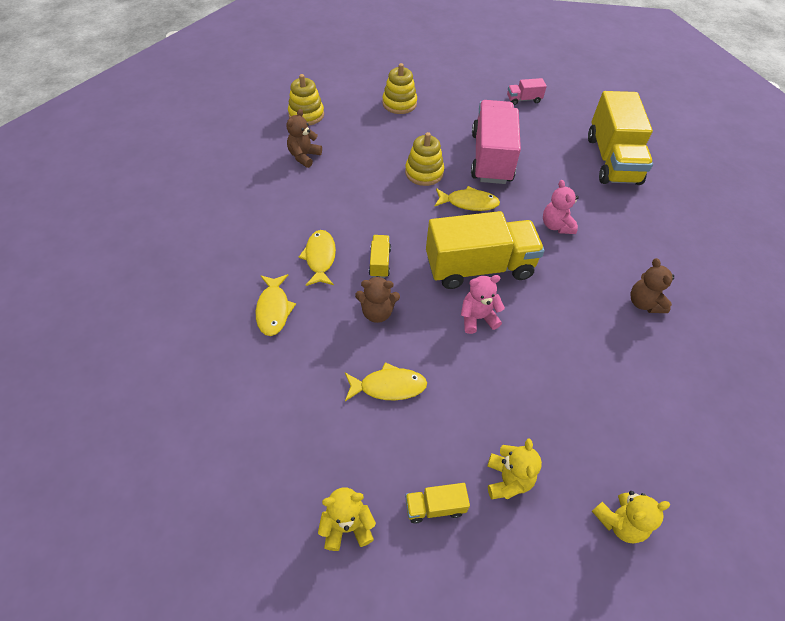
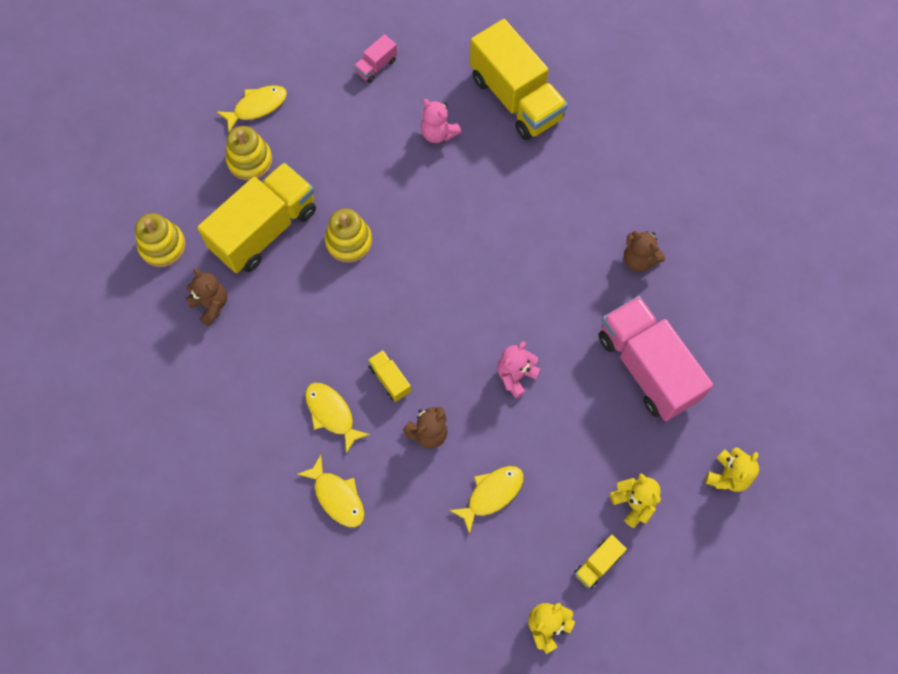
camera: 35 degrees left, 15 degrees up
brown teddy bear [286,109,322,168] -> brown teddy bear turned 150 degrees clockwise [186,268,227,326]
yellow truck [426,211,545,289] -> yellow truck moved to [197,162,316,273]
yellow fish [434,186,500,211] -> yellow fish moved to [217,85,287,132]
pink truck [471,100,521,184] -> pink truck moved to [598,296,713,421]
pink teddy bear [543,180,579,234] -> pink teddy bear moved to [421,99,461,143]

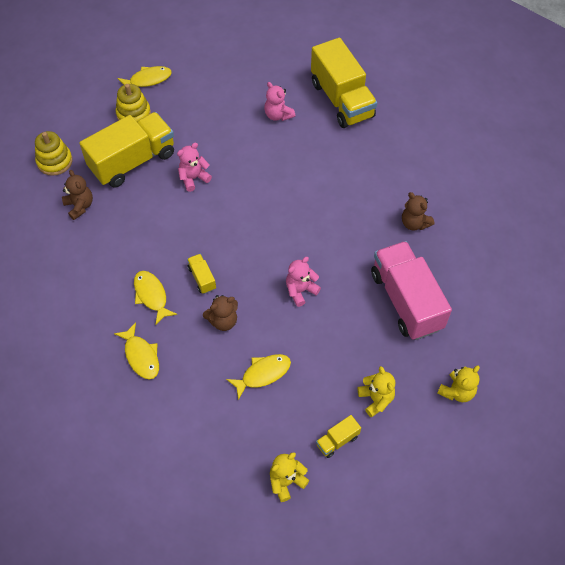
camera: 10 degrees right, 10 degrees down
yellow stacking toy [325,209,372,263] -> pink teddy bear [177,143,212,192]
pink truck [354,34,397,83] -> none

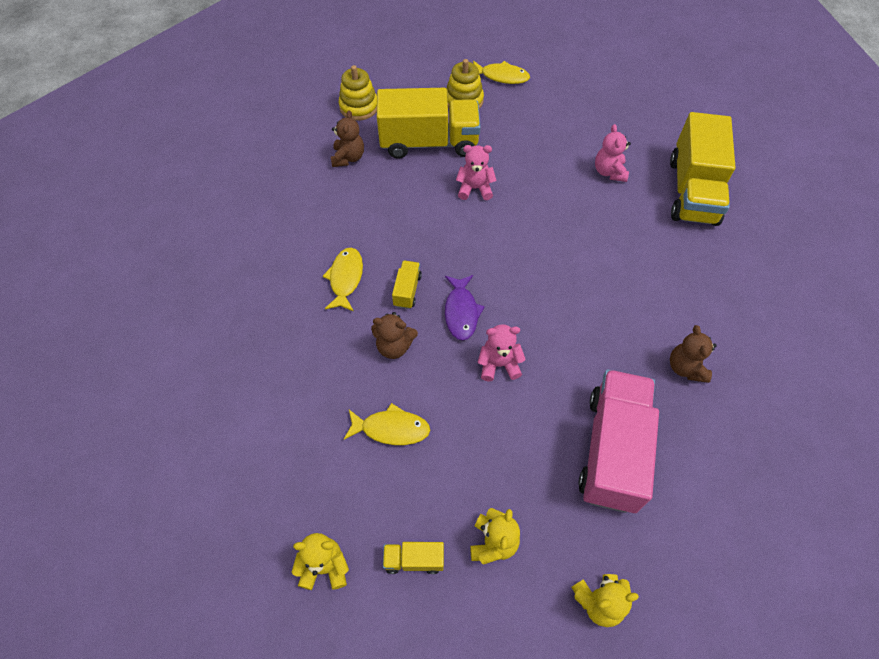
camera: 35 degrees right, 0 degrees up
yellow fish [114,322,159,380] -> none
none -> purple fish [445,275,485,340]

